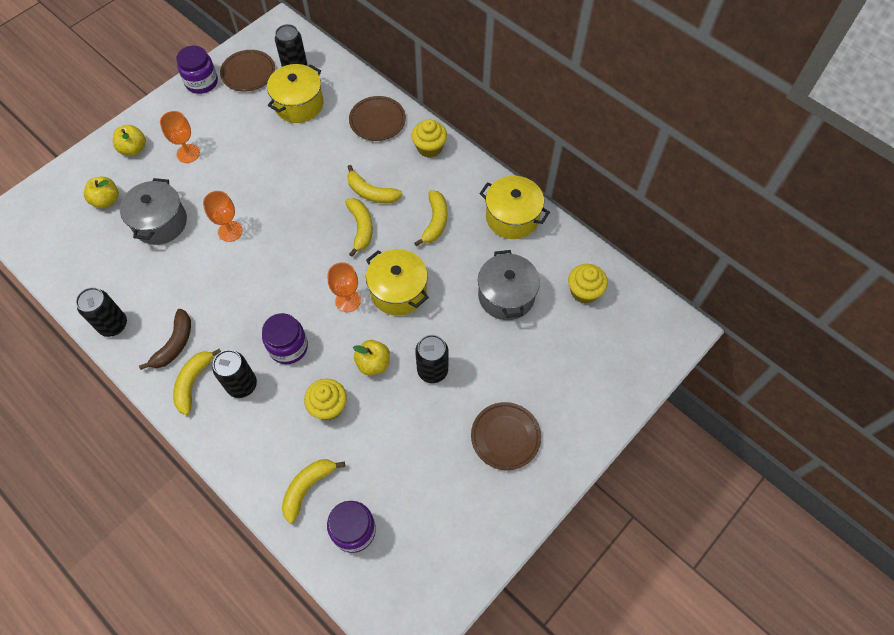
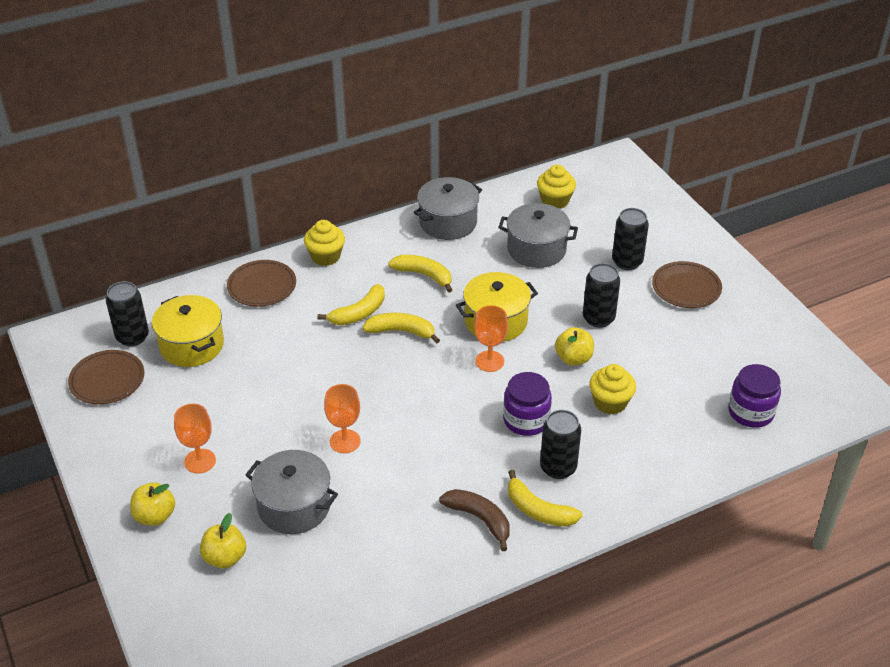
camera: 70 degrees left, 20 degrees down
black can [76,287,127,337] -> black can moved to [612,208,649,270]
purple jar [176,46,218,94] -> none
yellow banana [282,459,345,524] -> none
yellow pot [479,176,550,239] -> grey pot [414,177,482,240]

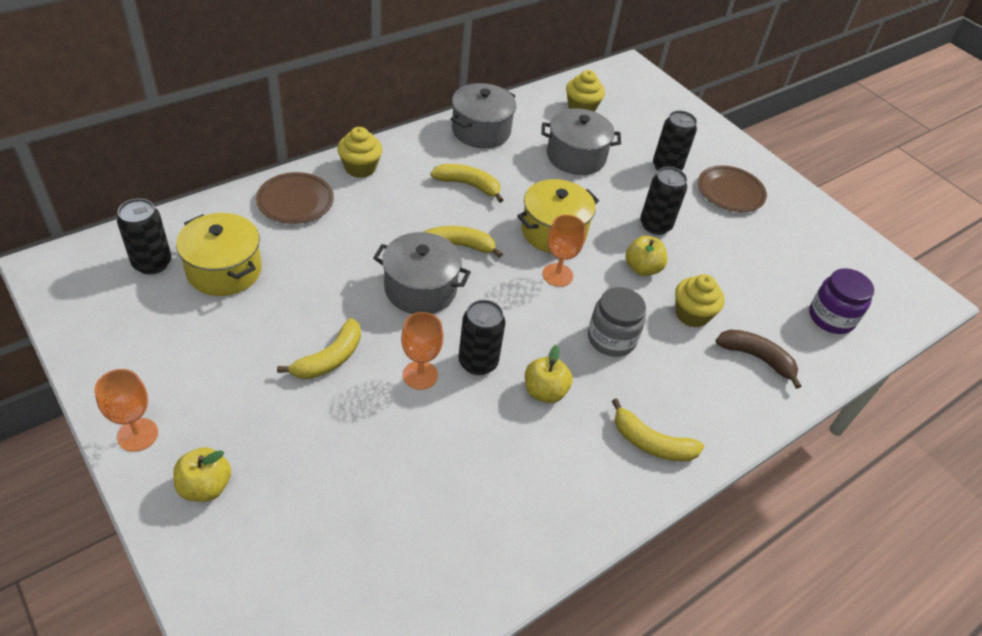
camera: 15 degrees left, 5 degrees up
brown plate [68,350,145,404] -> none
orange goblet [174,403,216,474] -> orange goblet moved to [94,369,158,452]
yellow apple [200,513,246,569] -> yellow apple moved to [525,345,573,403]
grey pot [245,450,338,534] -> grey pot moved to [373,232,471,314]
yellow banana [317,284,385,325] -> yellow banana moved to [277,318,361,379]
brown banana [439,489,510,551] -> brown banana moved to [716,330,801,389]
purple jar [503,372,552,436] -> grey jar [588,287,646,357]
black can [540,410,581,479] -> black can moved to [458,300,505,375]

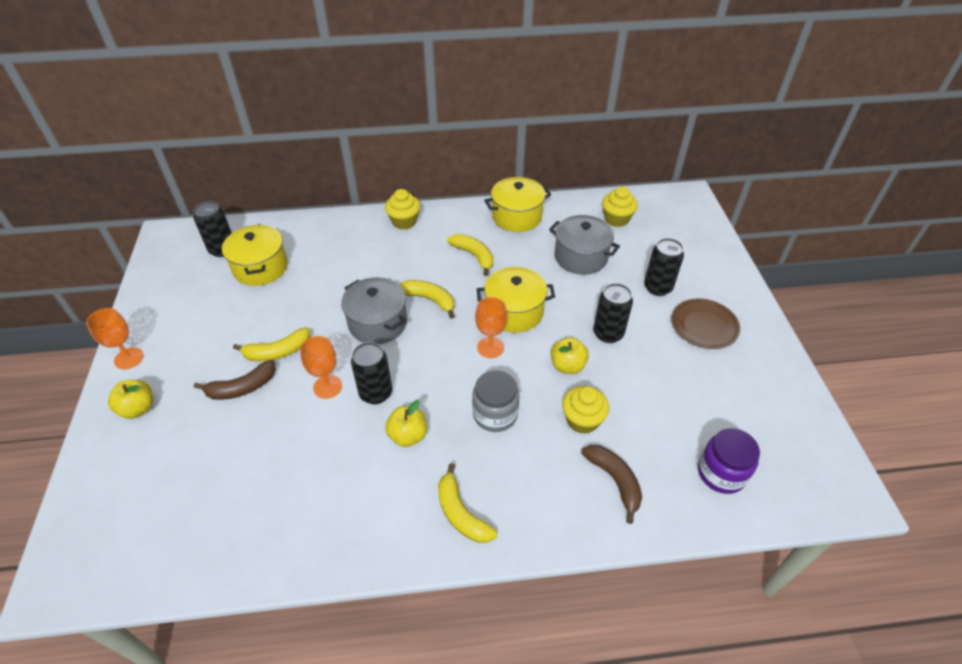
camera: 35 degrees right, 0 degrees up
brown plate [256,172,334,224] -> none
grey pot [451,83,516,148] -> yellow pot [484,177,551,232]
none -> brown banana [194,360,276,400]

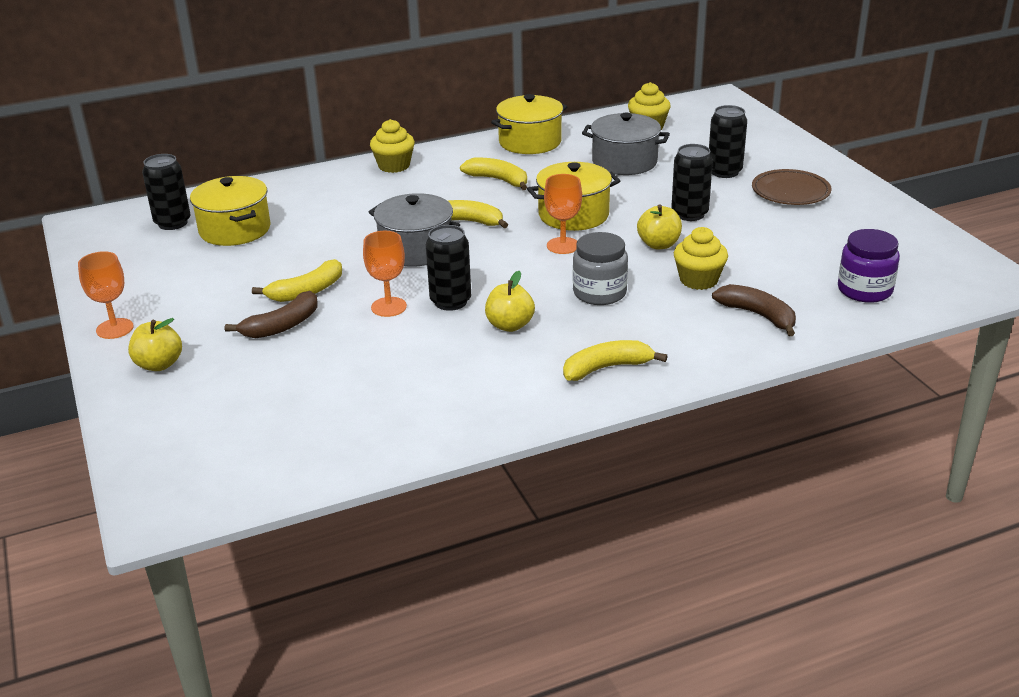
camera: 15 degrees left, 15 degrees down
yellow banana [438,463,497,543] -> yellow banana turned 120 degrees clockwise [563,340,668,381]

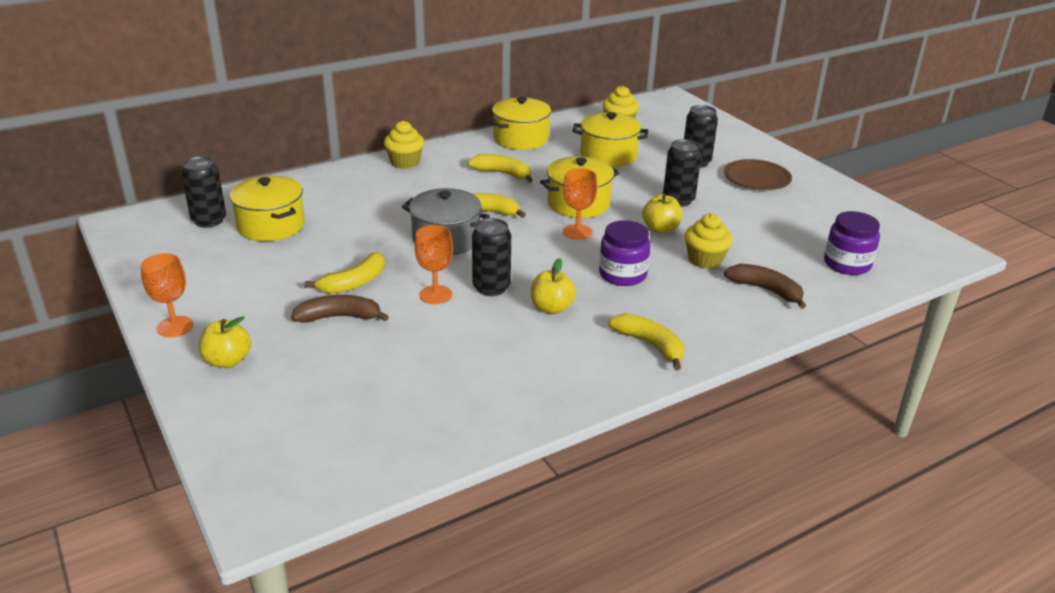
camera: 10 degrees left, 0 degrees up
brown banana [225,291,317,338] -> brown banana turned 135 degrees counterclockwise [291,295,389,323]
yellow banana [563,340,668,381] -> yellow banana turned 75 degrees clockwise [608,313,684,370]
grey jar [573,232,628,305] -> purple jar [599,220,651,286]
grey pot [582,113,670,175] -> yellow pot [573,112,648,167]

